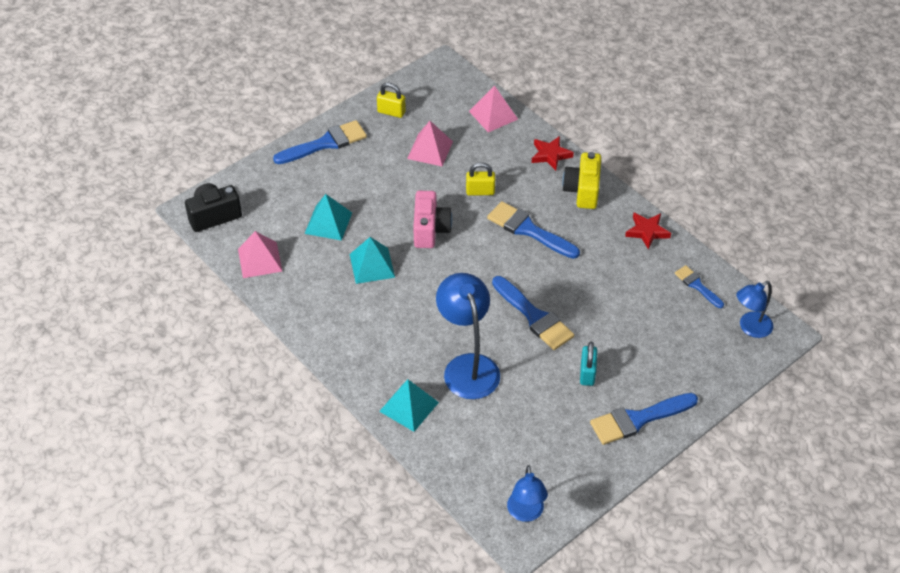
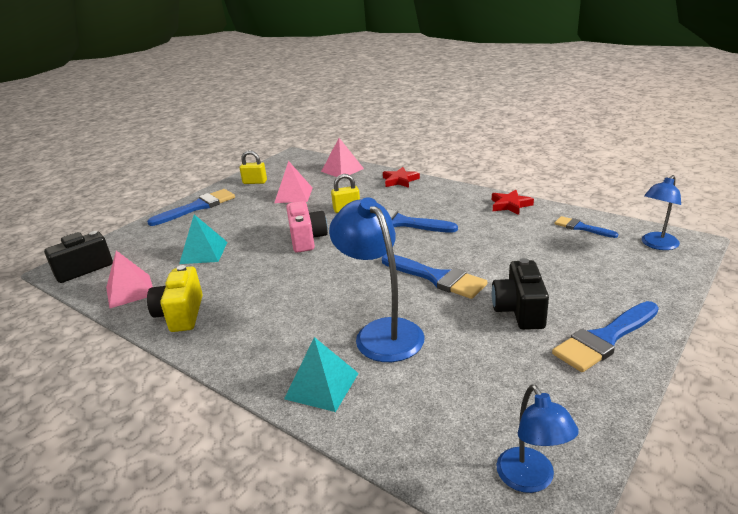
camera: 10 degrees left, 20 degrees down
turquoise pyramid [349,237,395,284] -> none
yellow camera [562,152,601,209] -> yellow camera moved to [147,265,203,332]
turquoise padlock [580,342,597,386] -> black camera [492,258,549,330]

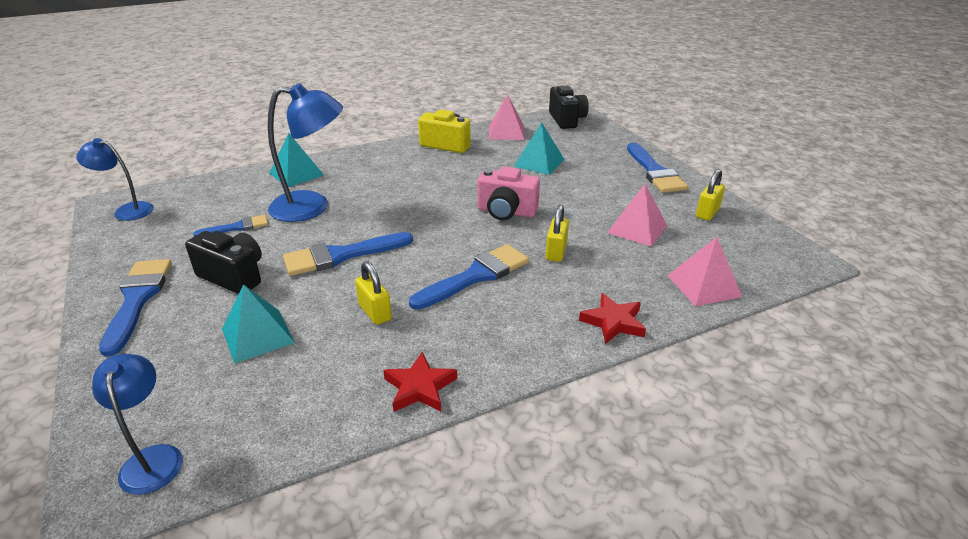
camera: 115 degrees right, 5 degrees up
blue brush [555,216,618,238] -> blue brush moved to [193,215,268,236]
none -> turquoise pyramid [222,284,295,364]
none -> yellow padlock [355,261,392,325]

